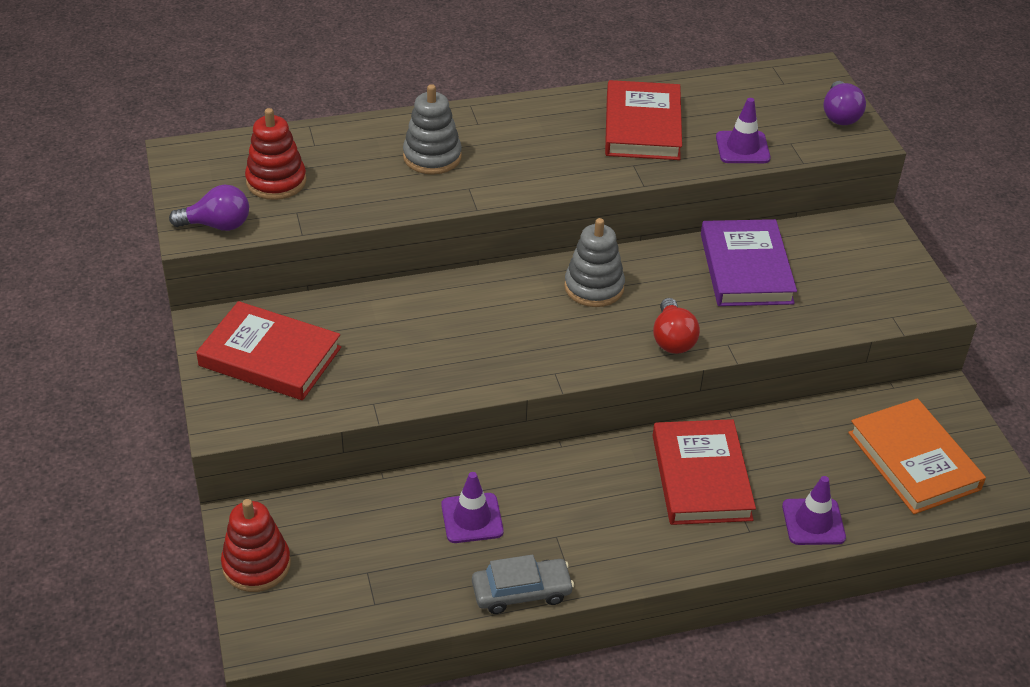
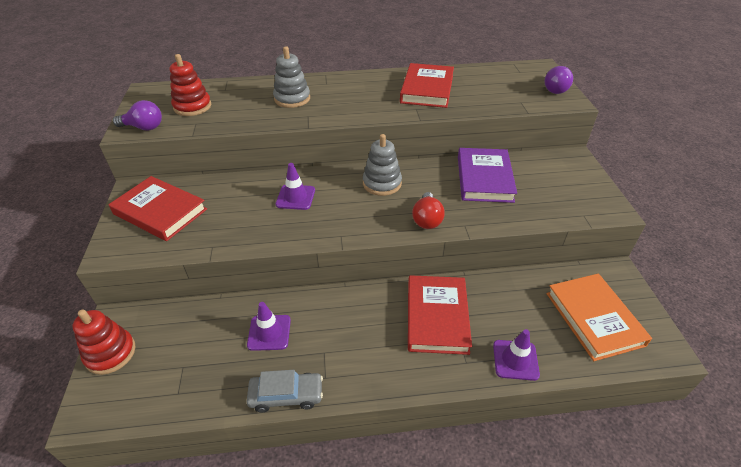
camera: 10 degrees right, 0 degrees up
purple traffic cone [716,98,771,163] -> purple traffic cone moved to [276,163,315,210]

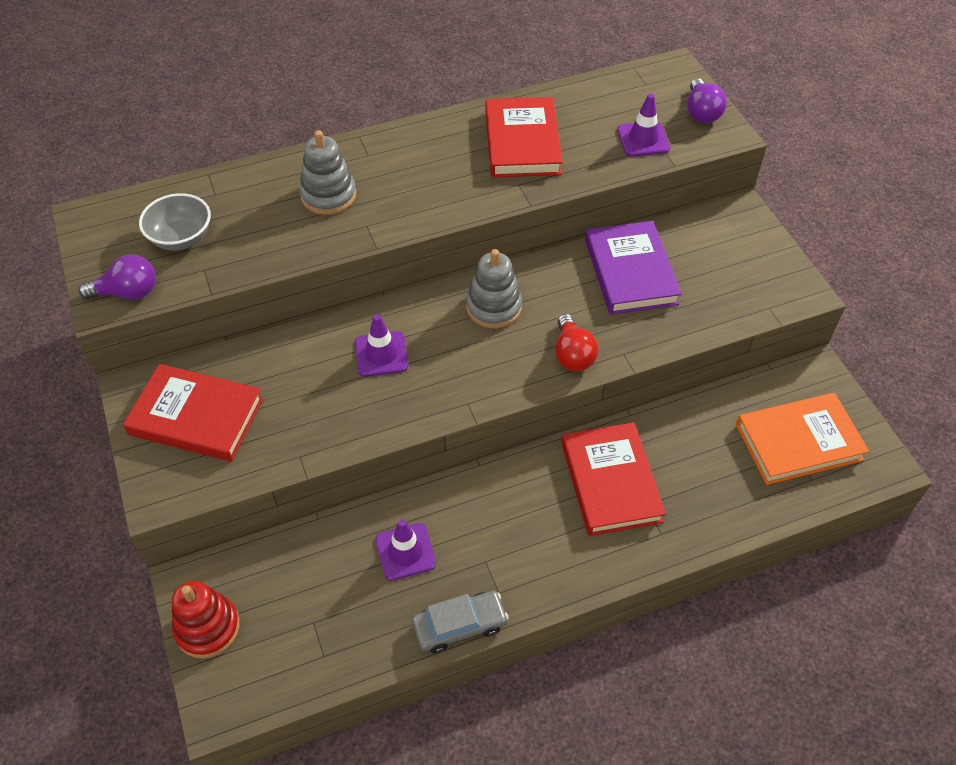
camera: 15 degrees left, 10 degrees up
red stacking toy [170,54,211,116] -> grey bowl [139,193,211,250]
purple traffic cone [493,329,540,381] -> purple traffic cone moved to [617,94,670,157]
orange book [546,274,652,361] -> orange book turned 75 degrees counterclockwise [736,393,869,485]

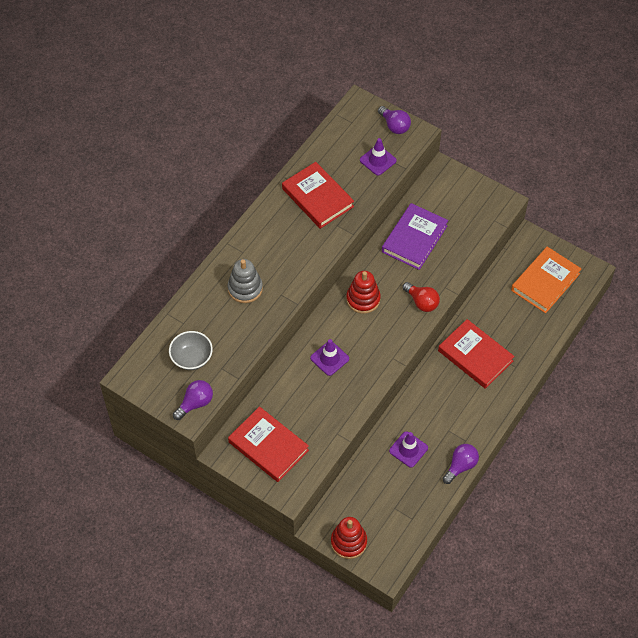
camera: 35 degrees left, 5 degrees up
red book [123,364,263,461] -> red book turned 60 degrees clockwise [228,406,309,482]
grey car [412,591,508,653] -> purple light bulb [443,444,479,484]
grey stacking toy [466,249,522,328] -> red stacking toy [346,271,381,314]
purple book [585,221,682,315] -> purple book turned 75 degrees clockwise [382,203,448,270]

